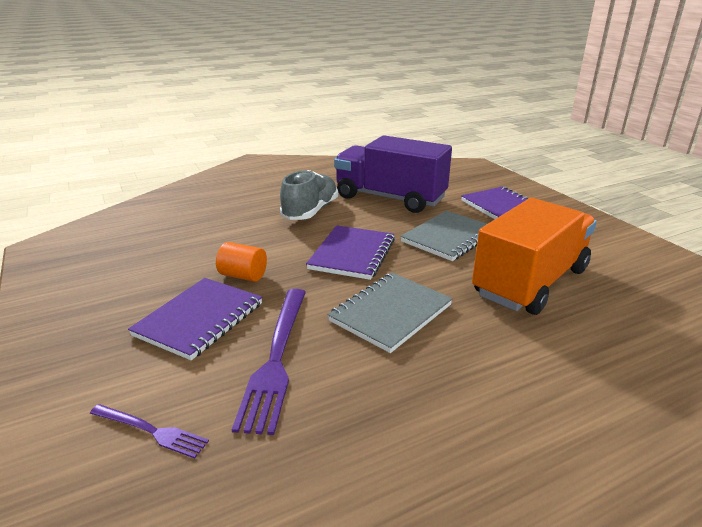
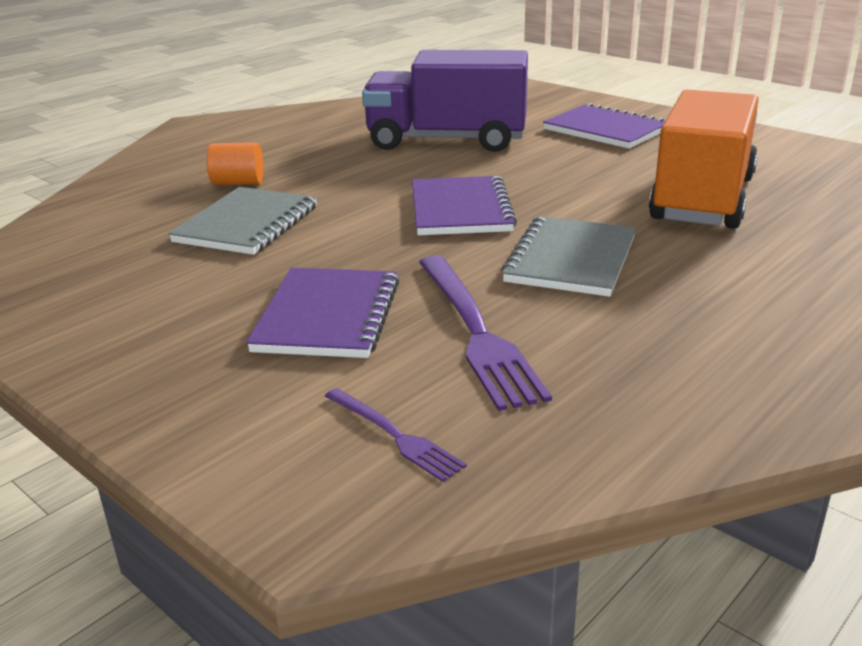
camera: 20 degrees left, 0 degrees up
purple fork [90,404,209,459] -> purple fork turned 45 degrees clockwise [325,388,467,482]
orange cylinder [216,242,267,282] -> orange cylinder moved to [207,142,263,185]
grey shoe [280,170,338,220] -> none
grey notebook [400,210,487,261] -> grey notebook moved to [168,187,317,255]

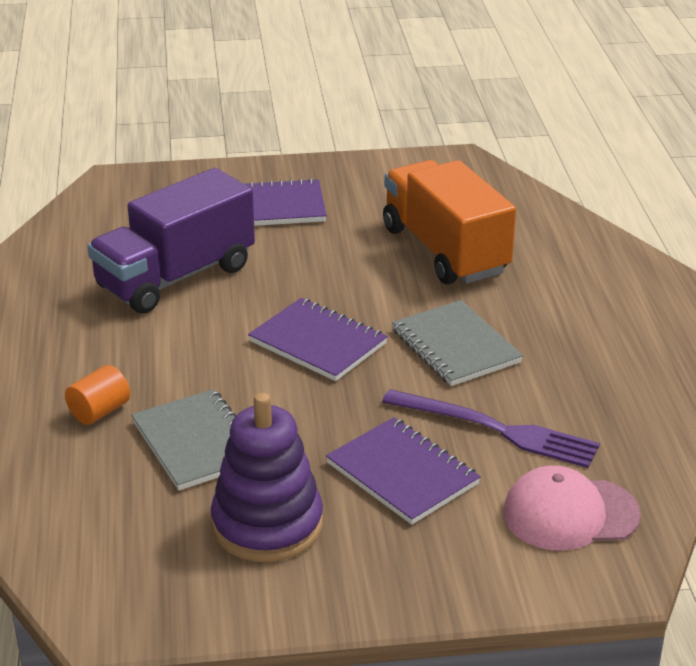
camera: 50 degrees left, 5 degrees up
purple fork [325,388,467,482] -> pink cap [503,466,641,551]
none -> purple stacking toy [211,393,323,562]

